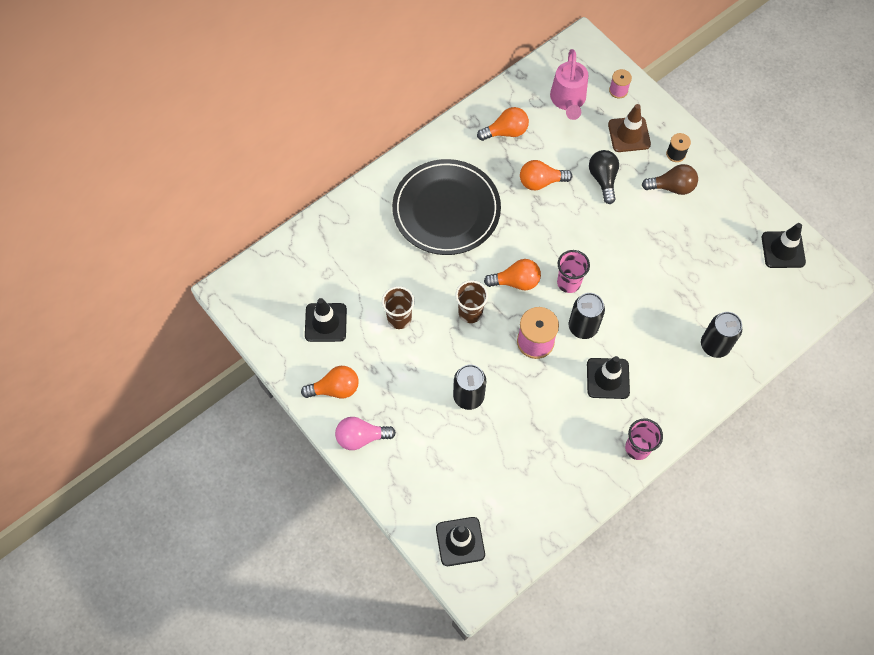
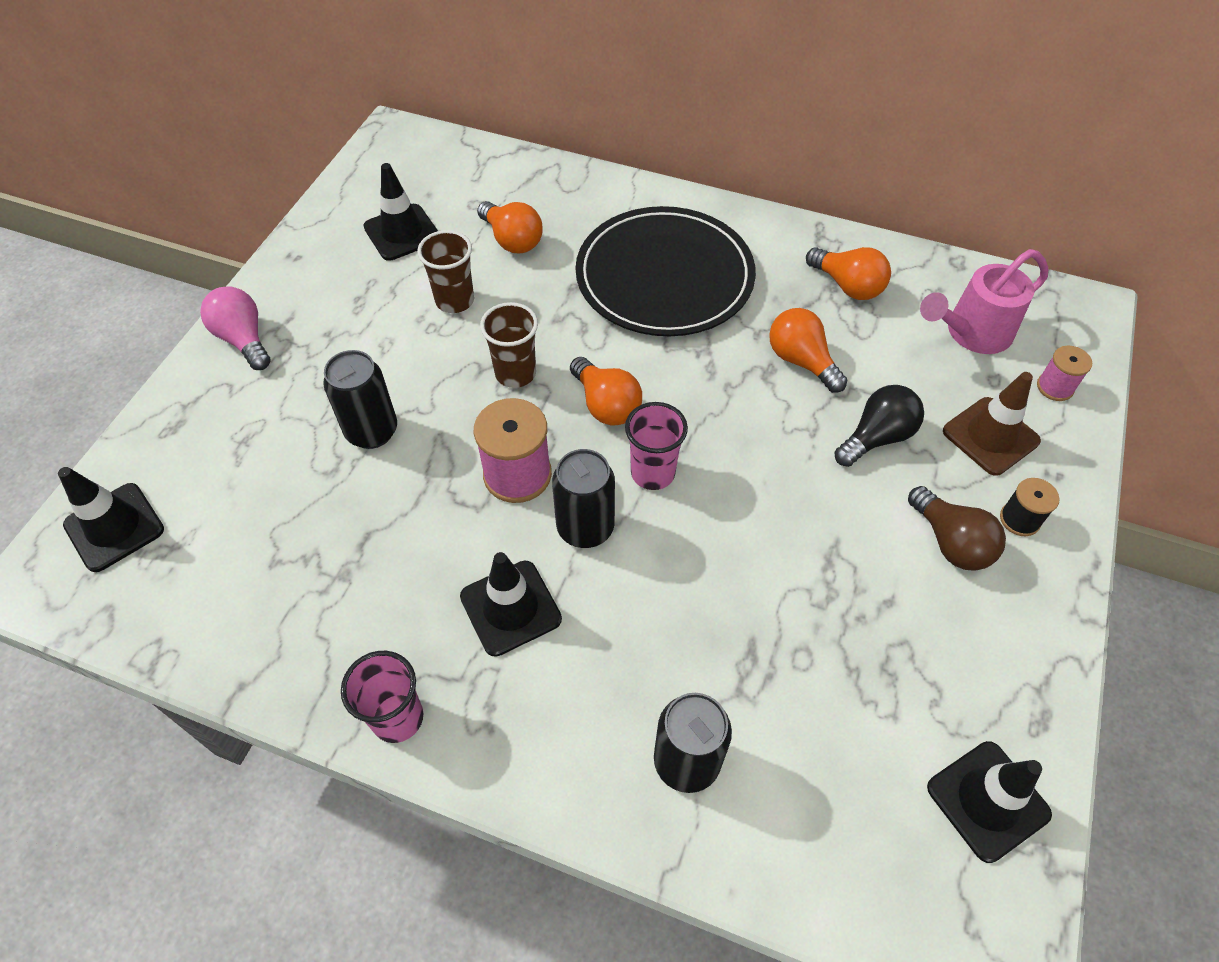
camera: 60 degrees right, 10 degrees down
orange light bulb [301,366,359,398] -> orange light bulb moved to [477,201,543,253]

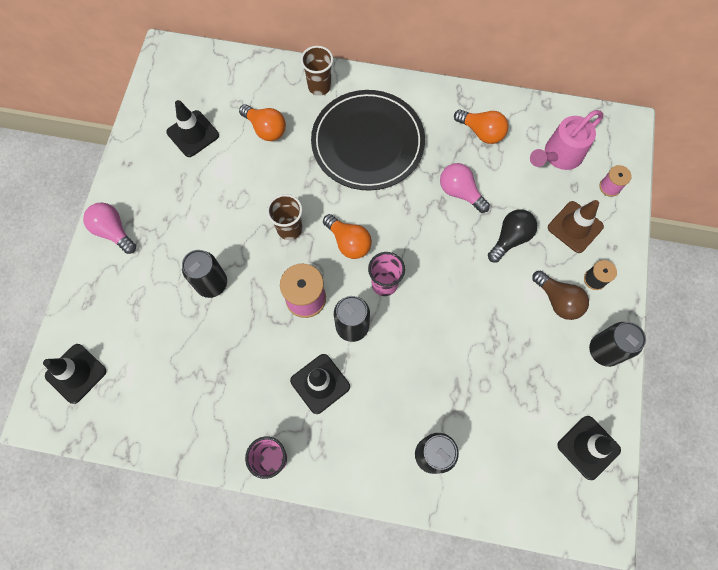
camera: 10 degrees left, 15 degrees up
brown cup [417,230,474,313] -> brown cup moved to [301,46,333,96]
orange light bulb [769,308,847,393] -> pink light bulb [440,163,490,213]
none -> black can [589,322,646,367]

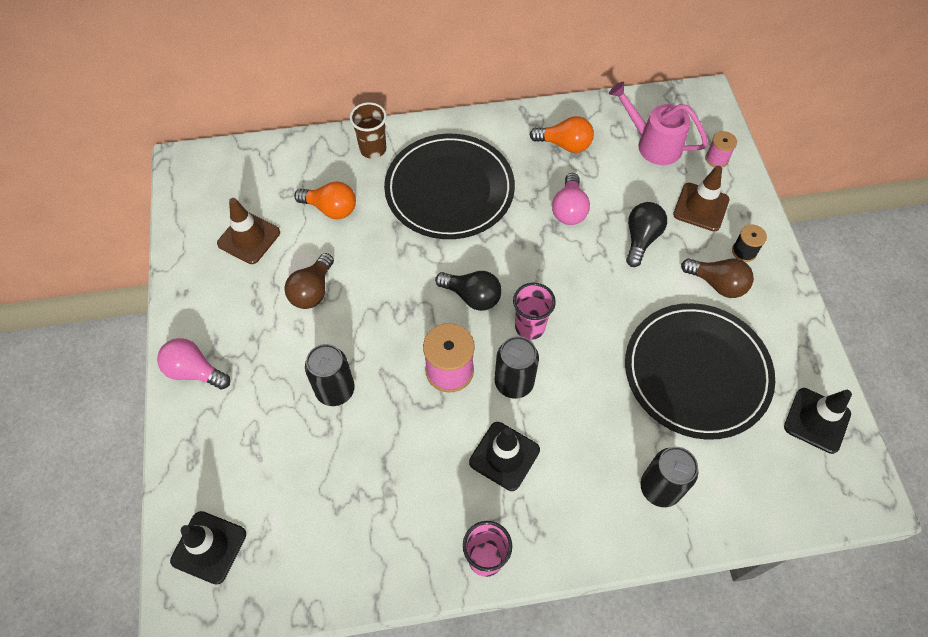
camera: 20 degrees left, 10 degrees down
black traffic cone [166,100,219,157] -> brown traffic cone [217,198,280,264]
brown cup [267,194,302,240] -> none
orange light bulb [323,214,372,259] -> black light bulb [435,271,502,311]
pink light bulb [440,163,490,213] -> pink light bulb turned 105 degrees counterclockwise [552,173,590,225]
pink watering can [530,110,603,170] -> pink watering can turned 90 degrees clockwise [609,82,708,165]
black can [589,322,646,367] -> none
none -> brown light bulb [285,253,334,309]
none -> black plate [625,303,775,440]

